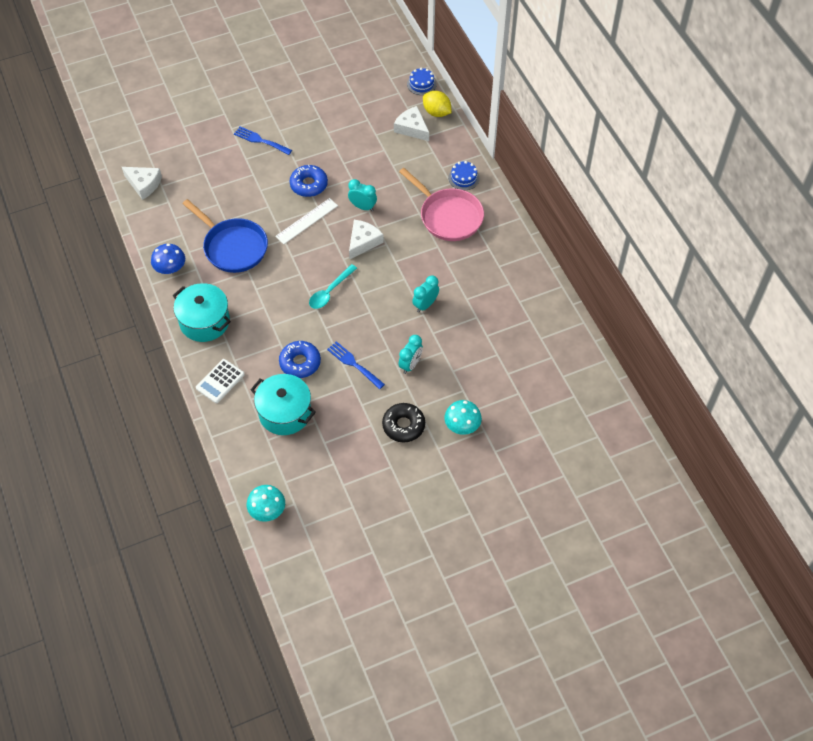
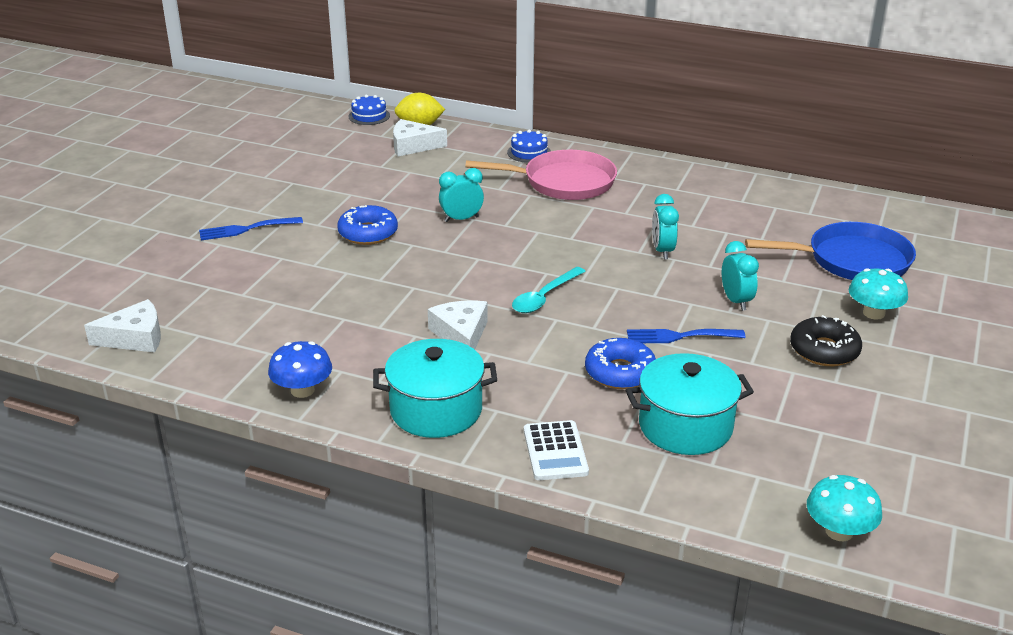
camera: 45 degrees left, 25 degrees down
blue pan [182,199,268,273] -> blue pan moved to [745,222,916,280]
white ruler [275,198,338,244] -> none
turquoise spoon [309,264,357,309] -> turquoise spoon turned 45 degrees clockwise [512,267,586,313]
white cheese [349,220,384,259] -> white cheese moved to [428,300,488,350]

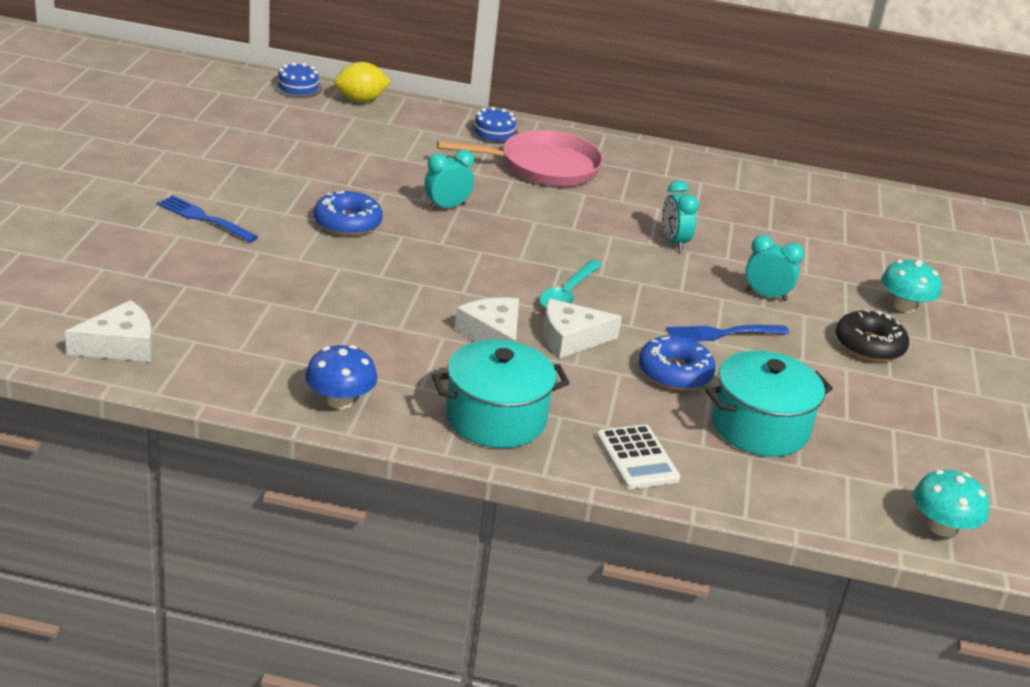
camera: 15 degrees left, 0 degrees up
blue fork [199,217,303,240] -> blue fork turned 60 degrees clockwise [157,195,258,243]
white cheese [393,119,447,156] -> white cheese moved to [543,299,622,358]
turquoise clock [722,241,759,311] -> turquoise clock turned 45 degrees counterclockwise [745,235,804,301]
blue pan [745,222,916,280] -> none

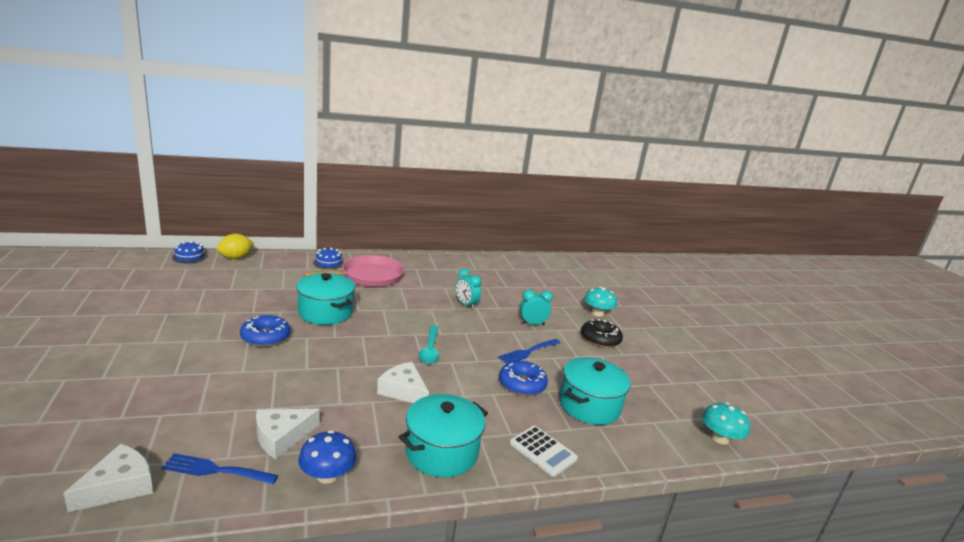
camera: 25 degrees left, 10 degrees down
blue fork [157,195,258,243] -> blue fork moved to [162,453,278,484]
turquoise clock [424,150,474,210] -> turquoise pot [296,273,355,325]
white cheese [543,299,622,358] -> white cheese moved to [256,409,320,459]

